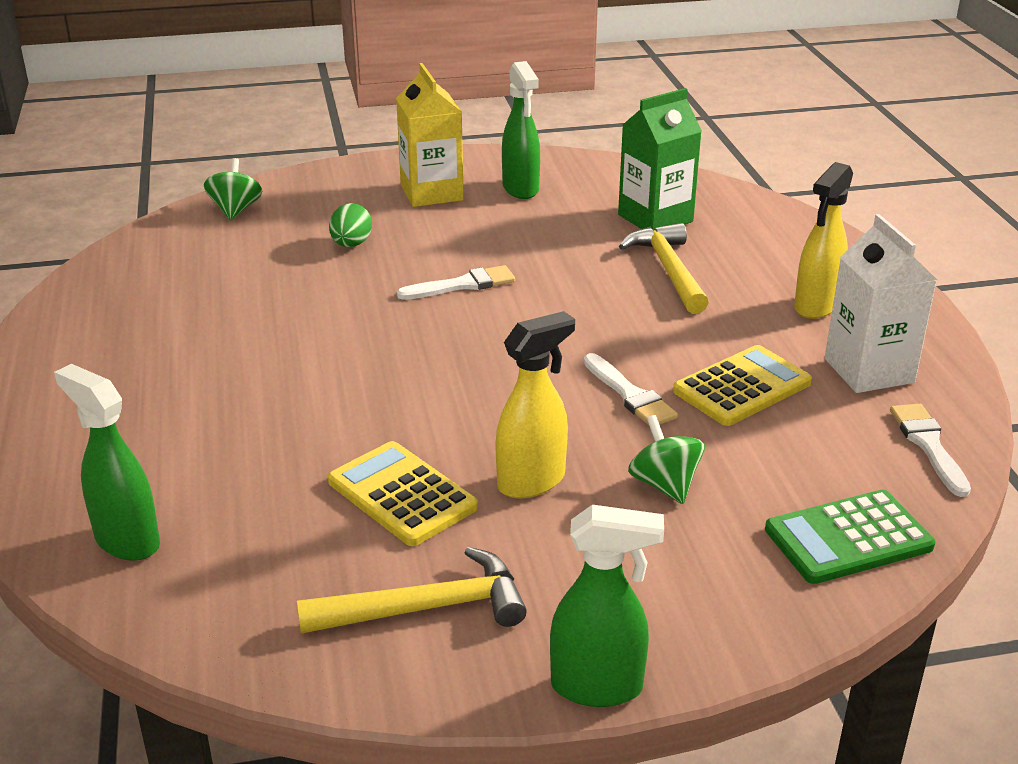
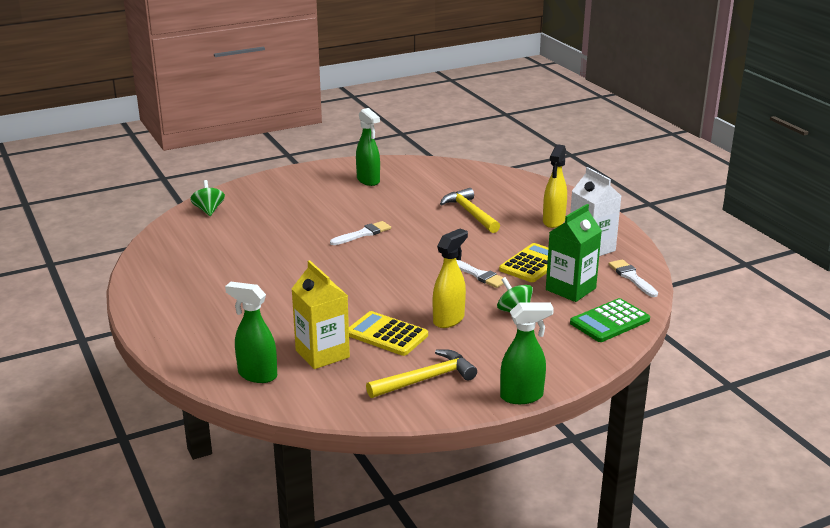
camera: 15 degrees left, 5 degrees down
green egg [329,203,372,247] -> none
yellow carton [396,63,464,207] -> yellow carton moved to [292,260,350,369]
green carton [618,88,702,230] -> green carton moved to [546,204,602,302]

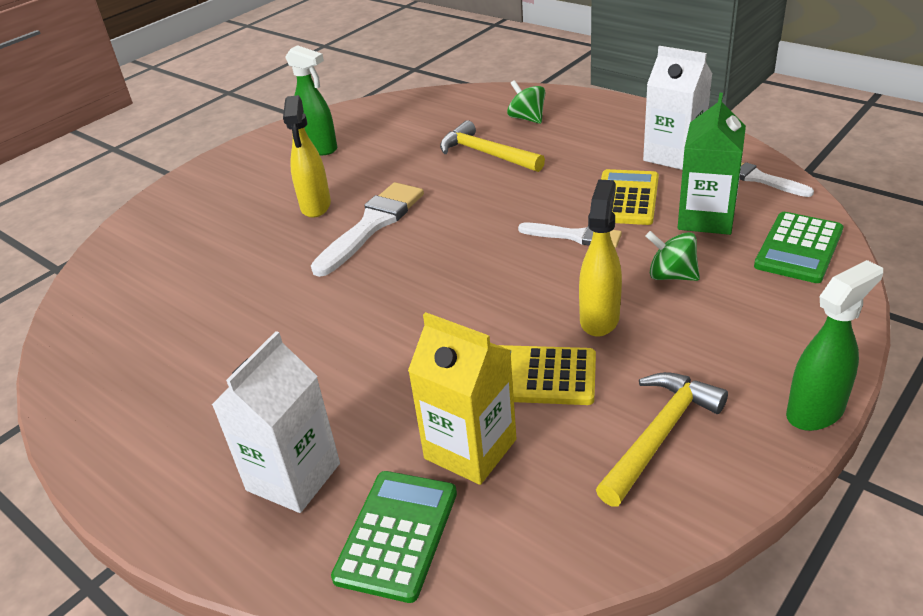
camera: 20 degrees left, 10 degrees up
green spinning top [190,180,225,216] -> green spinning top moved to [507,80,546,124]
green spray bottle [225,282,277,383] -> green calculator [331,471,457,603]
white brush [330,221,391,245] -> white brush [311,182,424,277], size x1.63
yellow spray bottle [543,144,567,228] -> yellow spray bottle moved to [283,95,331,218]
none -> white carton [212,331,340,513]

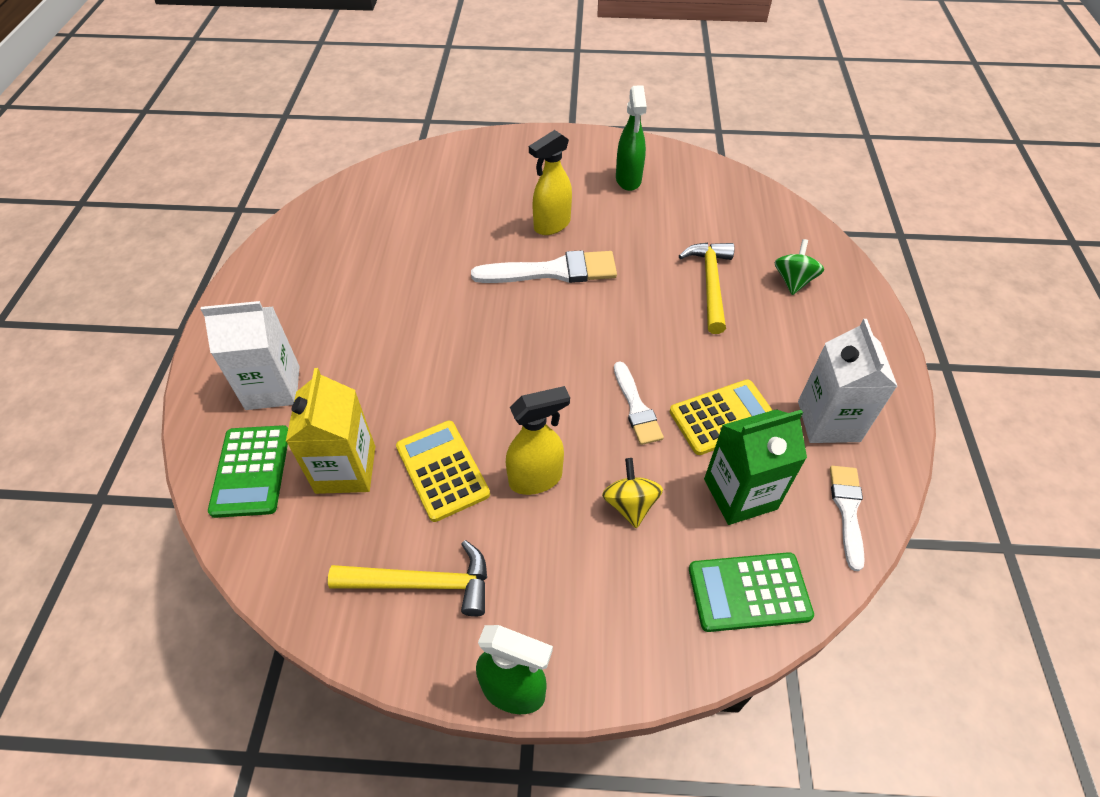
camera: 50 degrees right, 15 degrees up
green calculator [331,471,457,603] -> green calculator turned 105 degrees clockwise [208,425,288,518]
green spinning top [646,231,700,281] -> yellow spinning top [602,458,663,528]

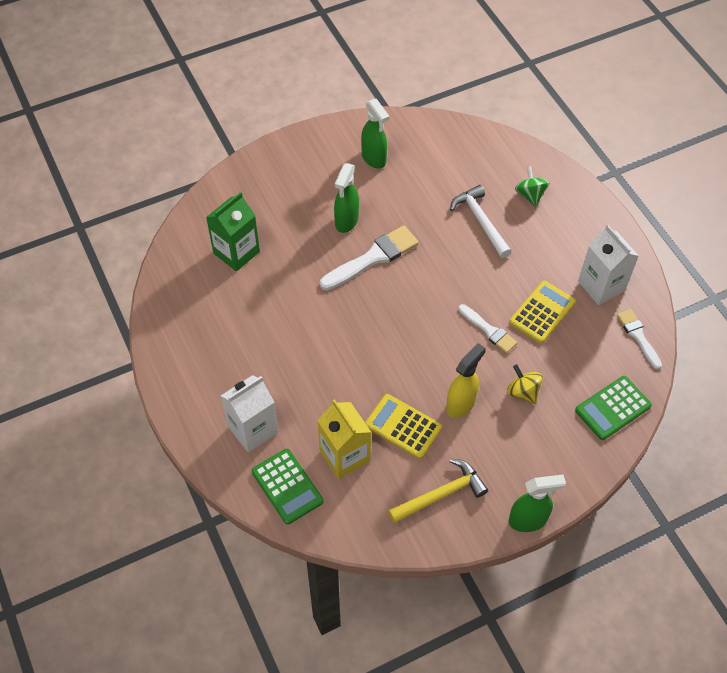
camera: 30 degrees left, 5 degrees up
yellow spray bottle [529,130,572,235] -> green spray bottle [334,163,359,233]
yellow hammer [679,242,734,334] -> white hammer [450,185,511,258]
green carton [704,409,807,525] -> green carton moved to [206,192,260,272]

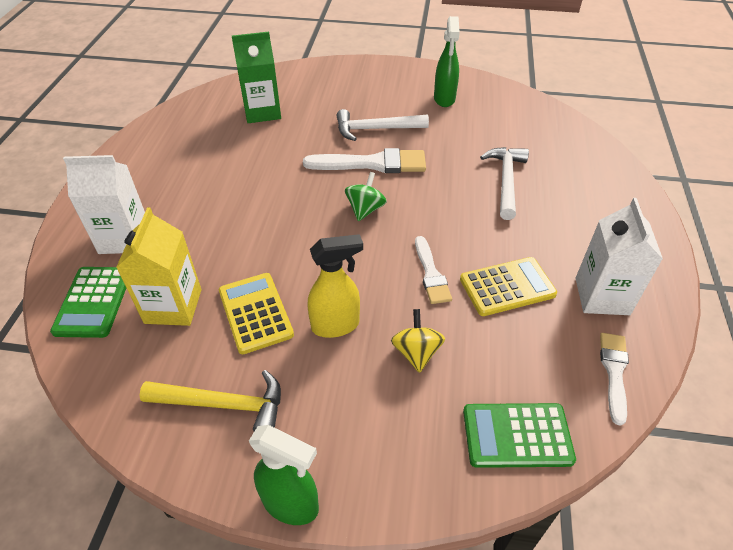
camera: 35 degrees right, 10 degrees down
green spray bottle [334,163,359,233] -> white hammer [337,109,429,141]
green spinning top [515,166,550,207] -> green spinning top moved to [345,172,387,221]

